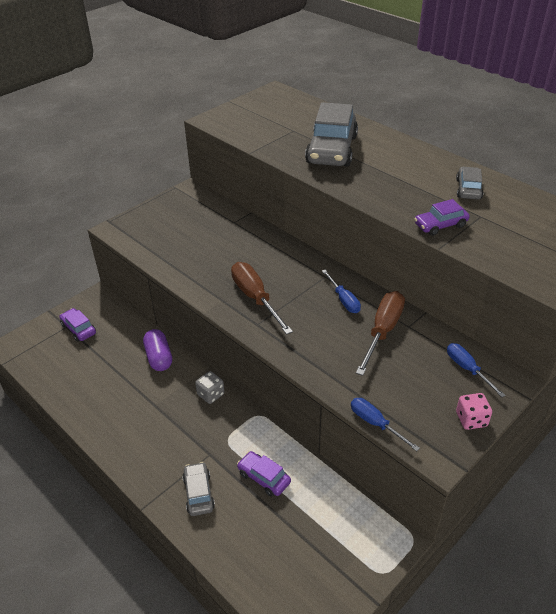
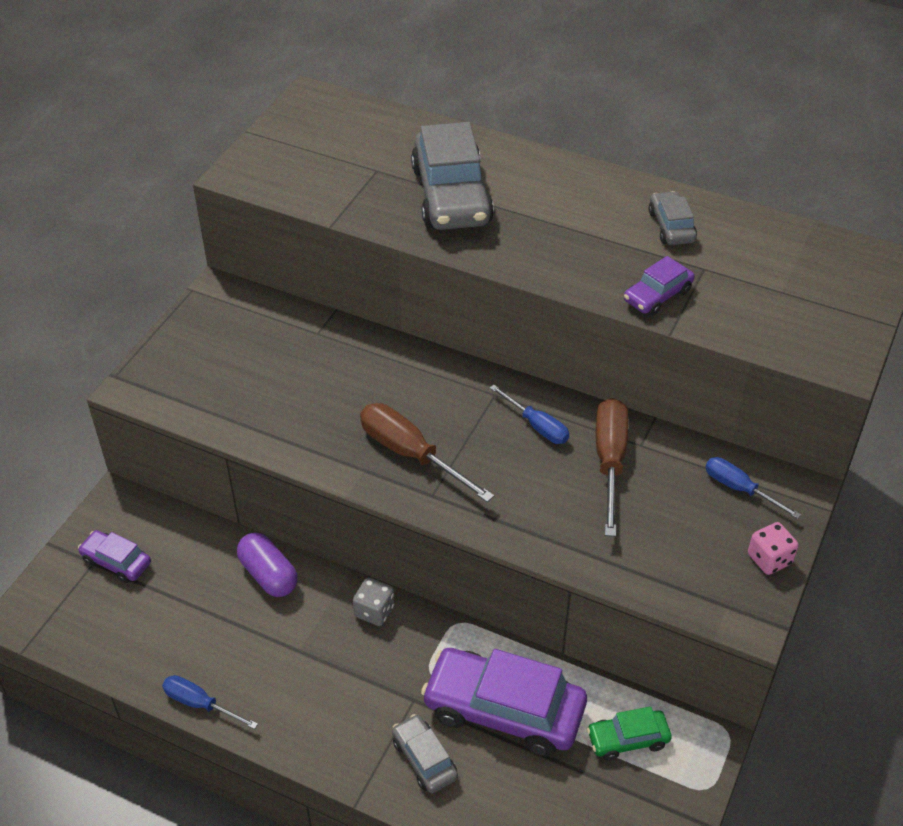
camera: 20 degrees left, 5 degrees up
purple car [237,451,291,497] -> purple car [421,648,587,756], size x1.98
blue screwdriver [351,398,420,451] -> blue screwdriver moved to [162,675,258,729]
none -> green car [587,707,672,761]

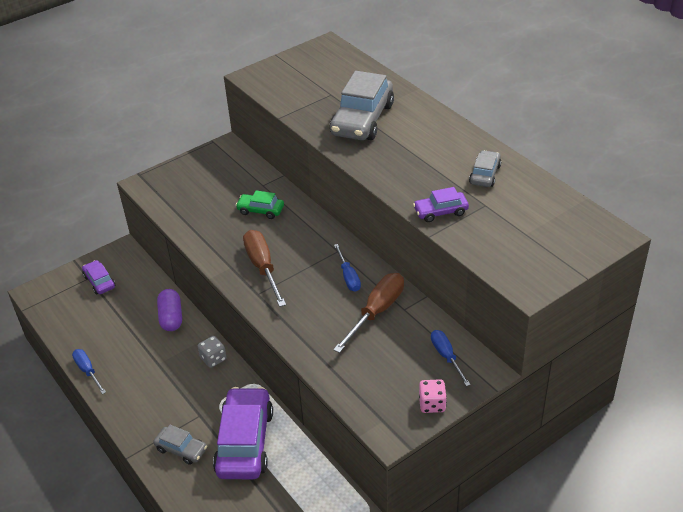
camera: 30 degrees right, 5 degrees down
grey car [392,714,458,793] -> grey car turned 120 degrees clockwise [153,425,207,465]
purple car [421,648,587,756] -> purple car turned 45 degrees clockwise [213,387,273,479]
green car [587,707,672,761] -> green car moved to [236,190,284,219]

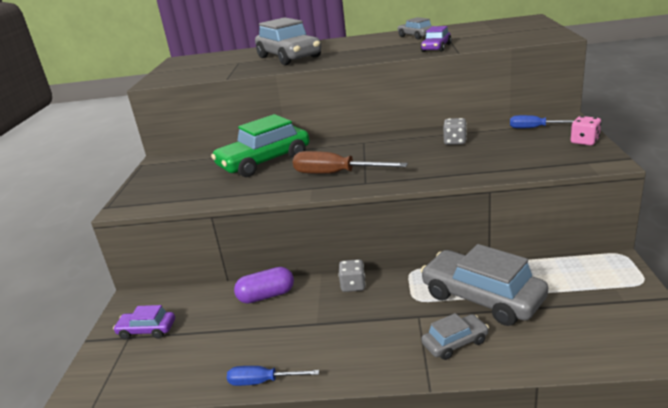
camera: 50 degrees left, 15 degrees down
purple capsule [157,289,182,331] -> purple capsule turned 45 degrees counterclockwise [234,267,294,304]
purple car [213,387,273,479] -> grey car [421,244,548,326]
green car [236,190,284,219] -> green car [211,114,310,177], size x1.98
brown screwdriver [333,273,404,353] -> grey dice [443,118,467,145]
blue screwdriver [334,244,361,292] -> none

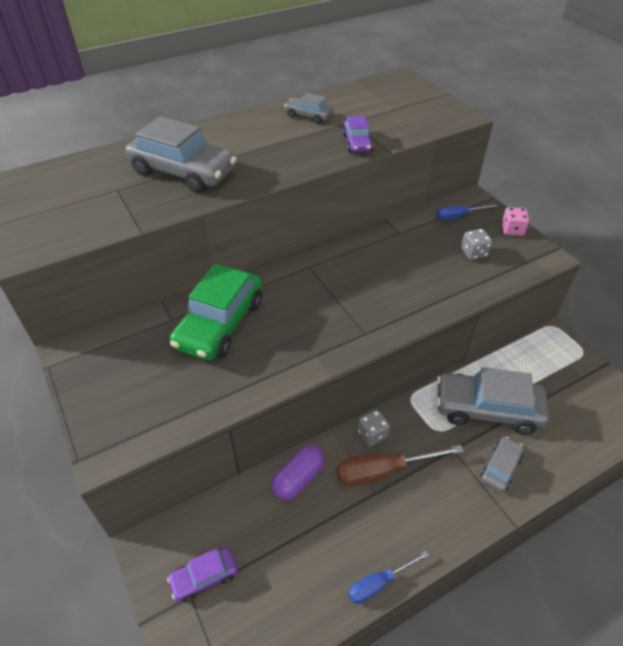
camera: 35 degrees left, 20 degrees up
brown screwdriver [293,151,408,174] -> brown screwdriver moved to [337,445,464,486]
grey dice [443,118,467,145] -> grey dice moved to [461,229,493,260]

